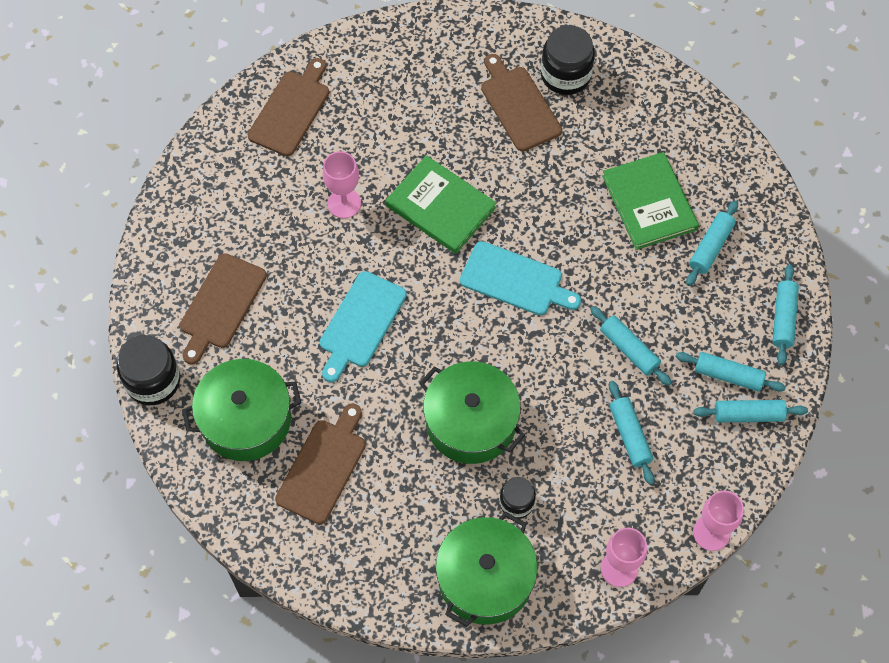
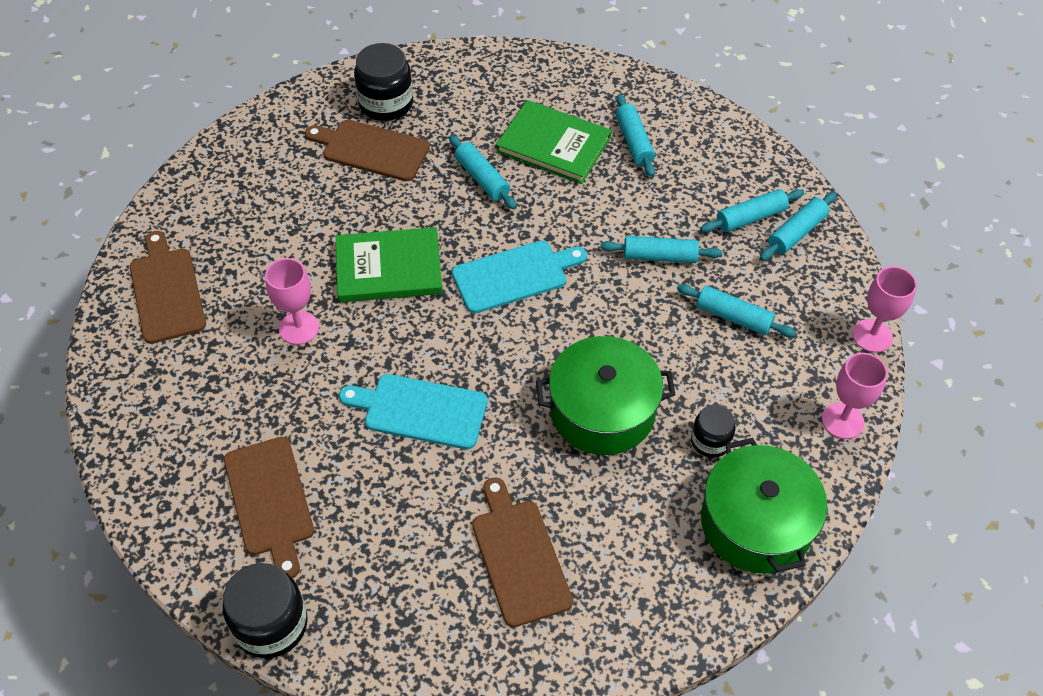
camera: 45 degrees left, 10 degrees down
green pot [182,359,301,461] -> none
turquoise cutting board [320,271,407,382] -> turquoise cutting board turned 120 degrees clockwise [339,374,487,449]
turquoise rolling pin [773,264,799,365] -> turquoise rolling pin moved to [449,135,517,209]

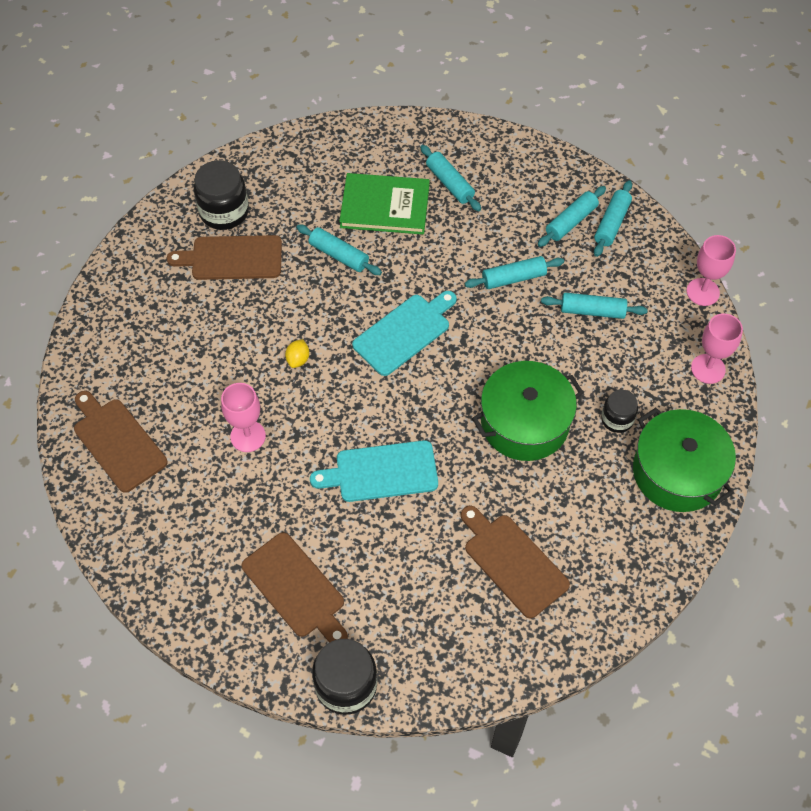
camera: 20 degrees left, 5 degrees up
green book [336,227,443,302] -> yellow lemon [285,339,309,368]

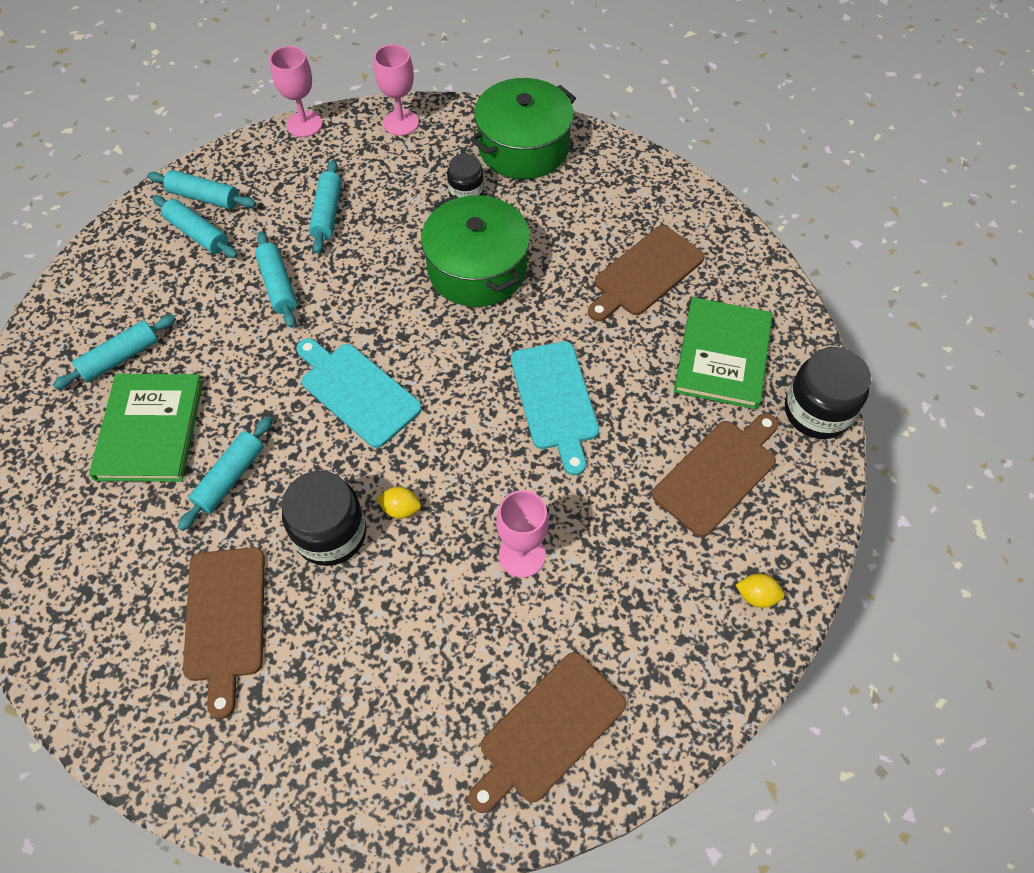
camera: 95 degrees left, 0 degrees up
black jar [194,160,249,230] -> black jar moved to [282,471,367,566]
none -> green book [674,297,773,409]
none -> yellow lemon [736,574,785,608]

